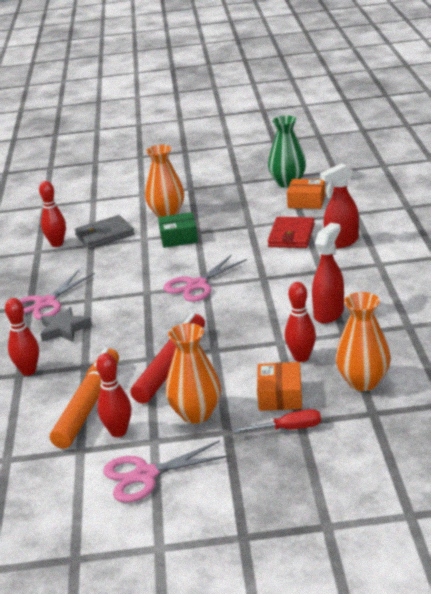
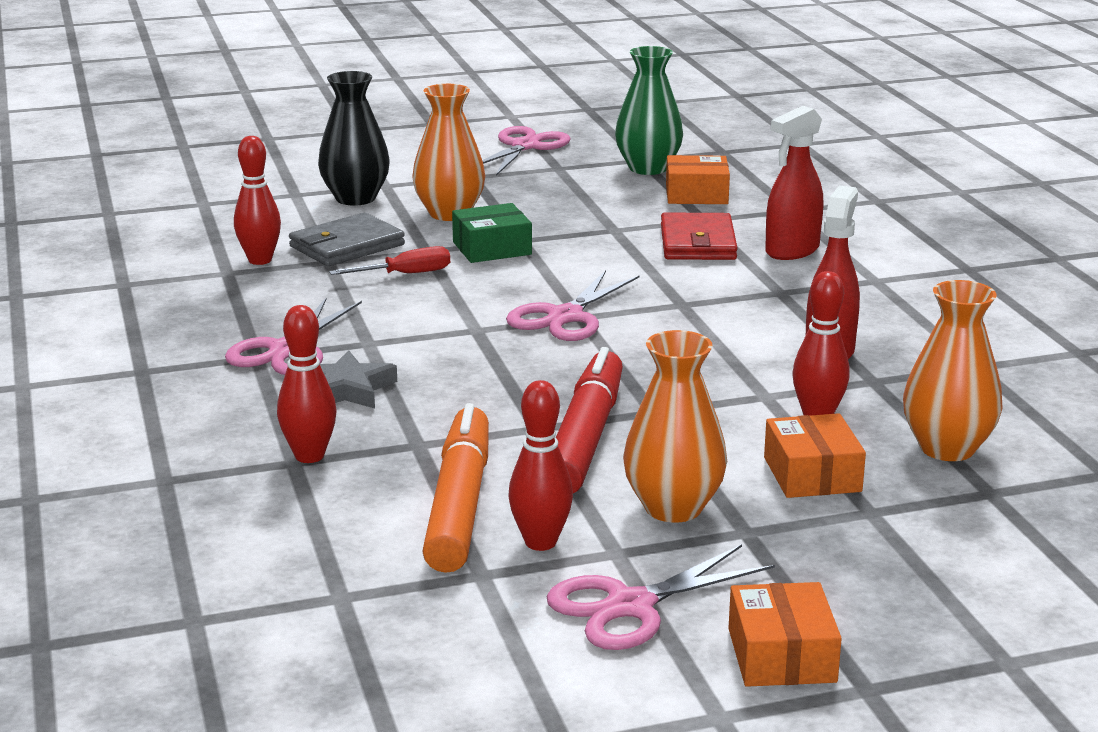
camera: 15 degrees left, 5 degrees down
red screwdriver [232,409,321,433] -> red screwdriver moved to [329,246,450,275]
none -> black vase [318,71,390,206]
none -> pink scissors [482,126,571,176]
none -> orange box [728,582,842,687]

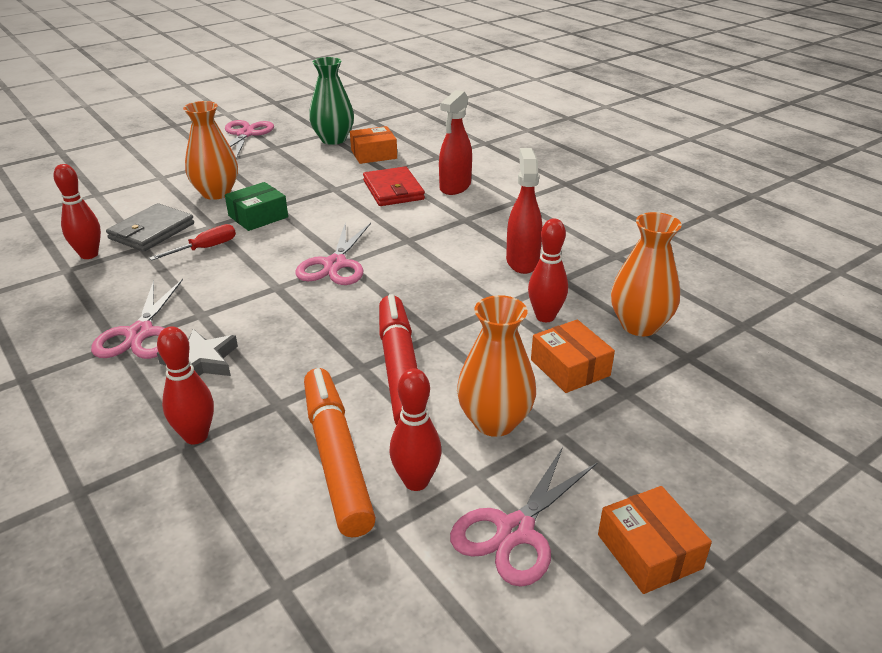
camera: 20 degrees left, 10 degrees up
black vase [318,71,390,206] -> none

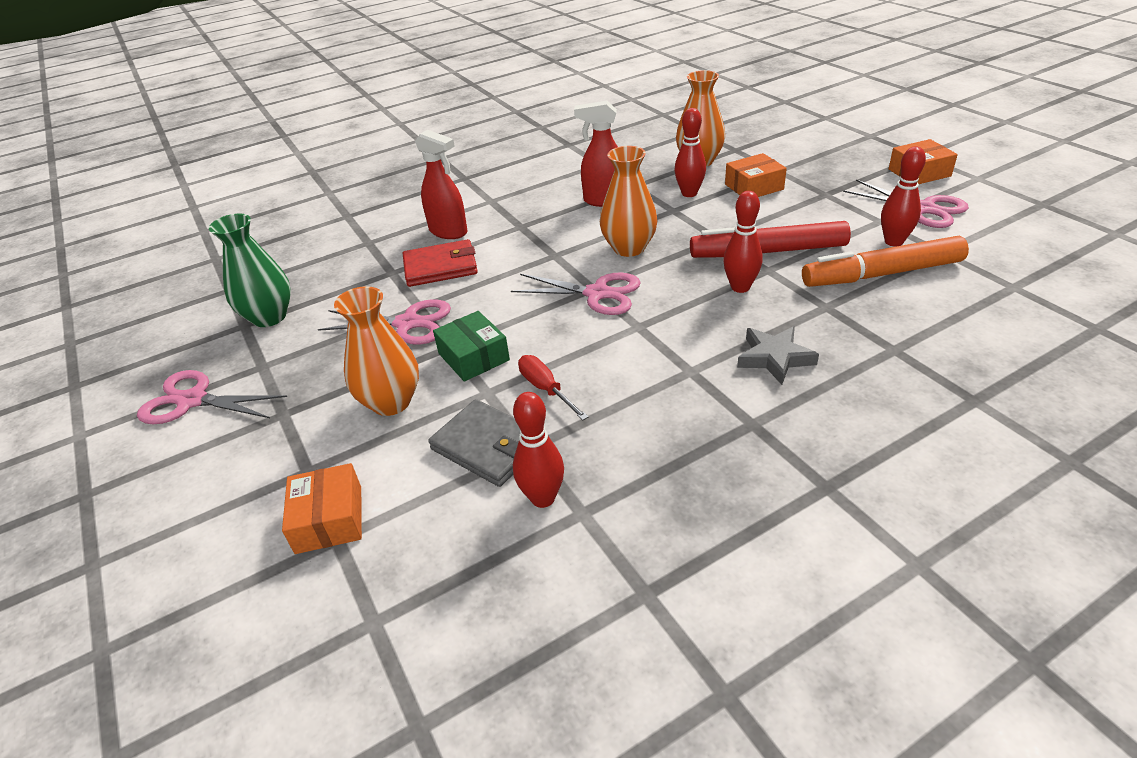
camera: 80 degrees left, 5 degrees up
pink scissors [91,279,183,359] -> pink scissors moved to [318,299,451,344]
red bowling pin [157,326,214,445] -> red bowling pin moved to [723,191,763,293]
orange box [350,126,397,164] -> orange box moved to [282,463,362,554]
orange vase [457,295,536,437] -> orange vase moved to [600,146,658,257]

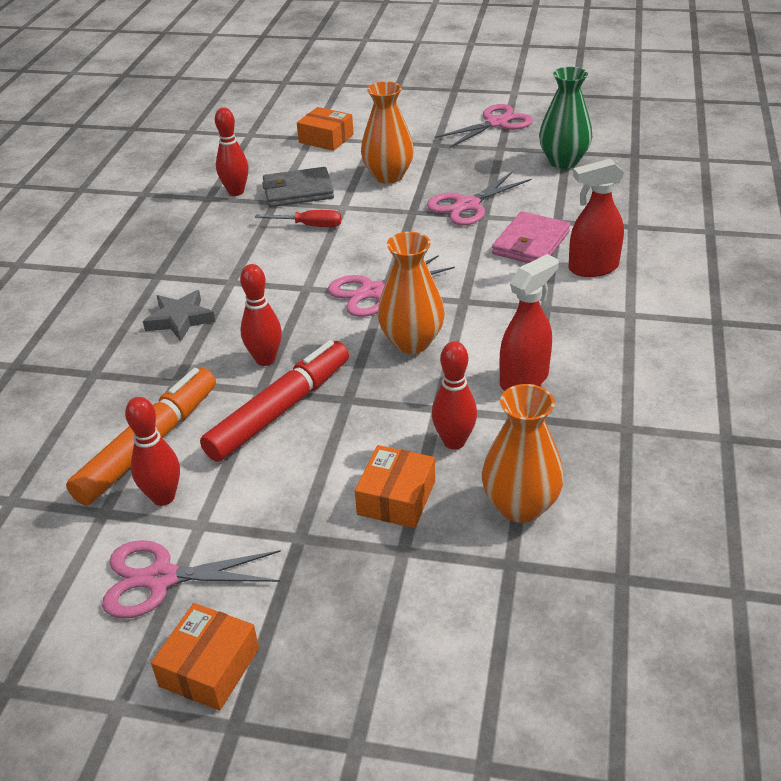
camera: 130 degrees right, 0 degrees up
red wallet [403,239,478,287] -> pink wallet [492,211,570,263]
green box [433,311,510,382] -> none

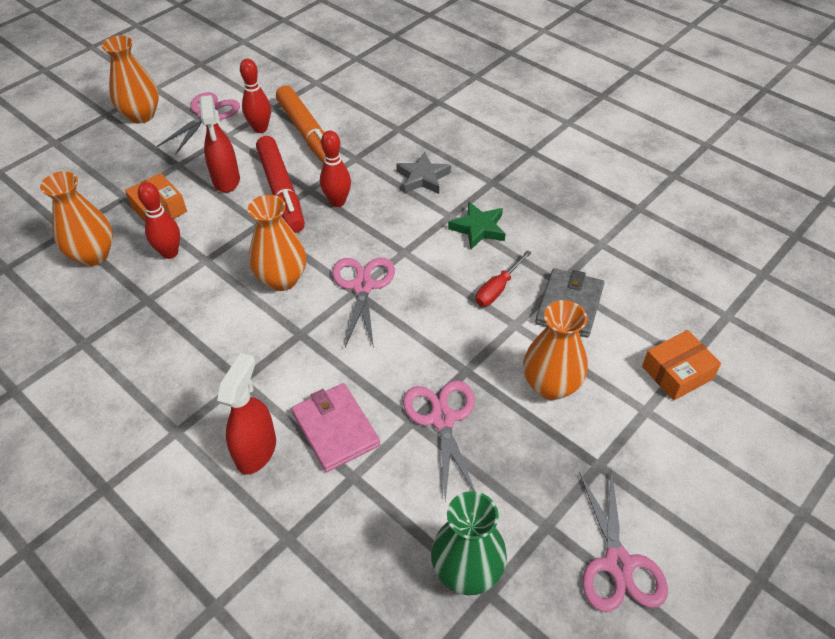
camera: 120 degrees right, 10 degrees up
orange box [151,603,259,711] -> orange vase [101,35,159,124]
red bowling pin [215,108,248,196] -> none
red spray bottle [500,254,559,391] -> red spray bottle moved to [200,95,240,193]
none -> green star [448,201,505,249]

